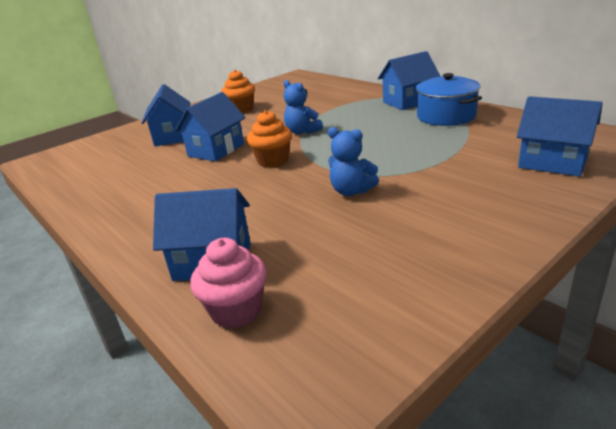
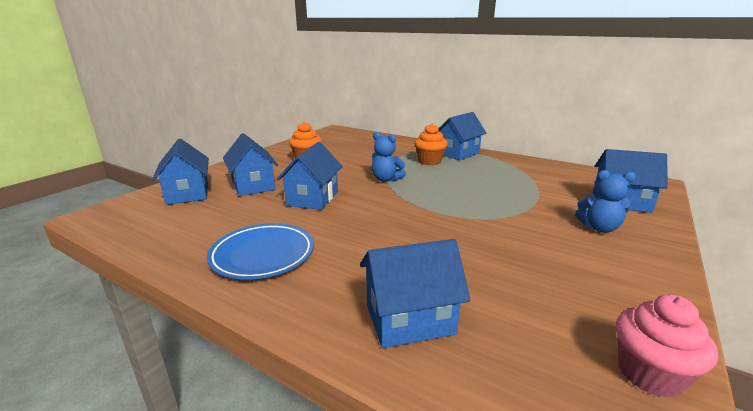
camera: 20 degrees left, 5 degrees down
pink cupcake [190,238,267,329] -> pink cupcake moved to [616,294,718,398]
orange cupcake [247,110,292,168] -> orange cupcake moved to [414,124,448,165]
blue teddy bear [328,127,379,196] -> blue teddy bear moved to [575,170,636,233]
blue pot [416,73,482,126] -> none
none -> blue house [152,138,209,205]
none -> blue plate [207,223,314,280]

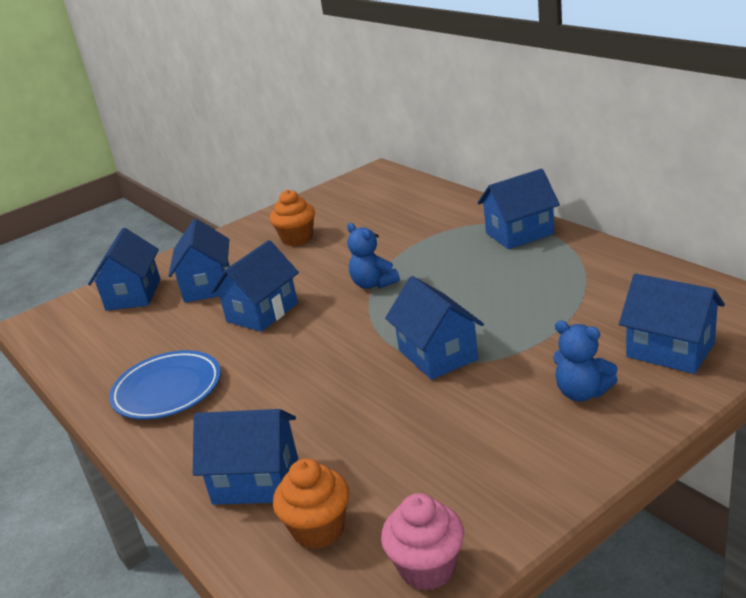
camera: 25 degrees right, 5 degrees up
orange cupcake [414,124,448,165] -> orange cupcake moved to [273,459,349,549]
none -> blue house [385,276,484,380]

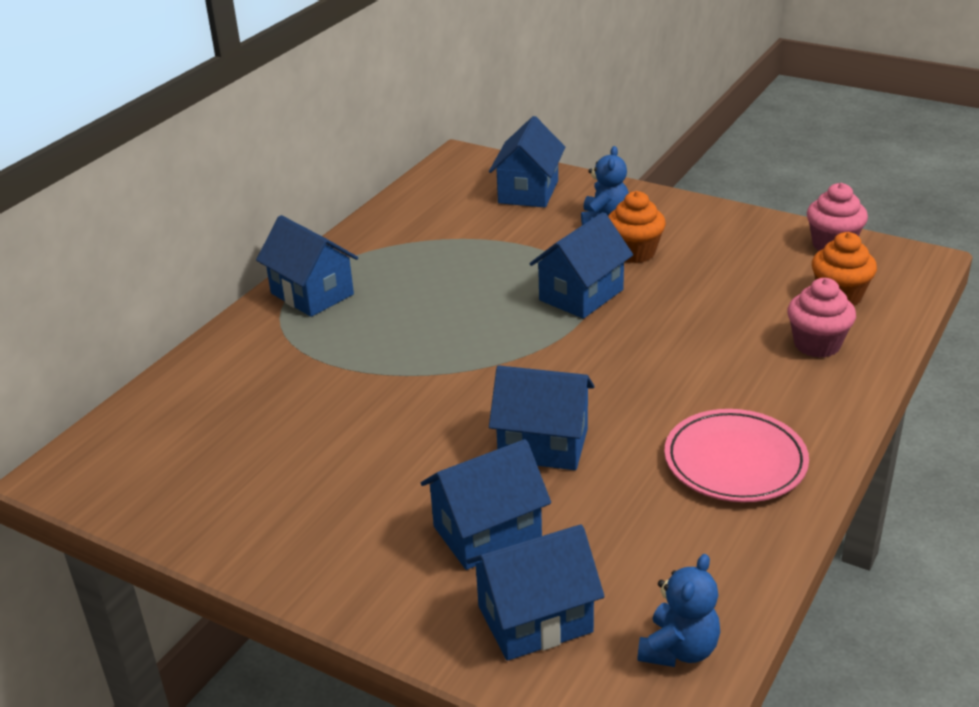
camera: 115 degrees left, 5 degrees up
blue plate [109,350,221,420] -> pink plate [664,409,809,502]
blue house [193,409,298,505] -> pink cupcake [787,278,856,358]
orange cupcake [270,190,315,246] -> orange cupcake moved to [608,191,666,263]
blue teddy bear [347,223,400,289] -> blue teddy bear moved to [638,554,720,667]

